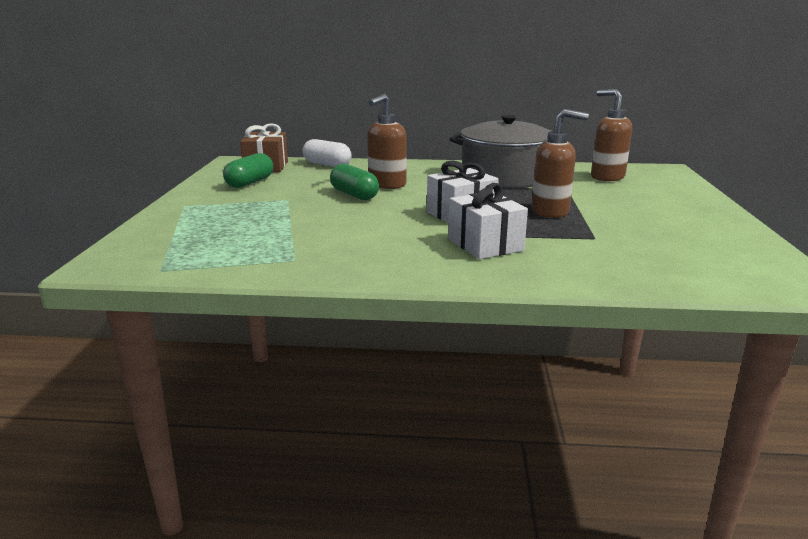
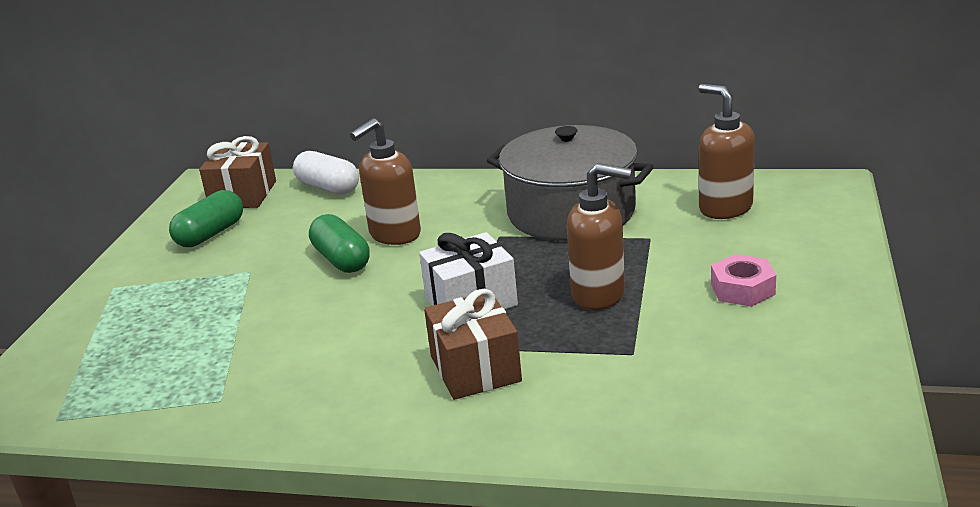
camera: 10 degrees right, 5 degrees up
white gift [448,183,528,259] -> brown gift [424,289,522,400]
none -> pink nut [711,254,776,307]

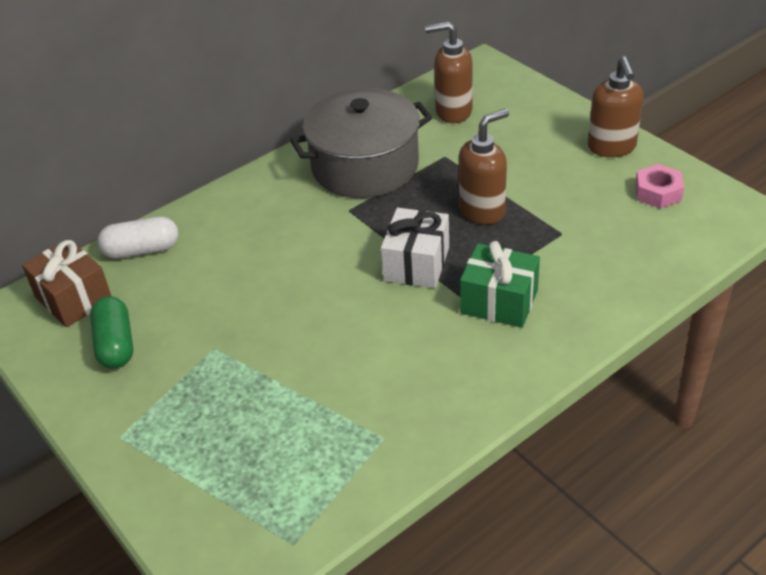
camera: 50 degrees left, 15 degrees up
green capsule [309,214,370,273] -> none
brown soap dispenser [350,118,421,245] -> brown soap dispenser moved to [588,56,643,157]
brown gift [424,289,522,400] -> green gift [460,241,540,328]
pink nut [711,254,776,307] -> pink nut moved to [635,164,684,209]

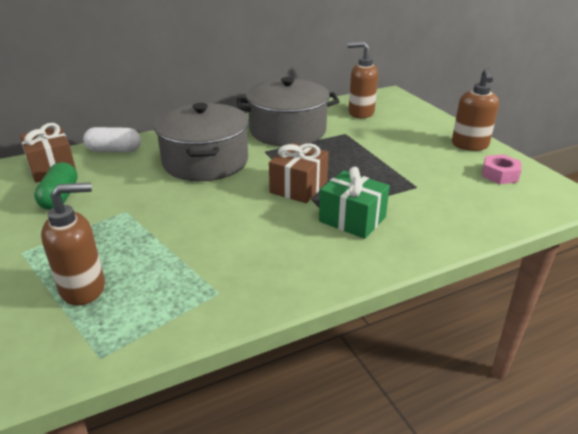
camera: 10 degrees right, 10 degrees down
white gift [381,208,449,288] -> brown gift [269,143,329,203]
brown soap dispenser [459,109,509,225] -> brown soap dispenser moved to [41,182,105,305]
none -> grey pot [154,103,249,181]

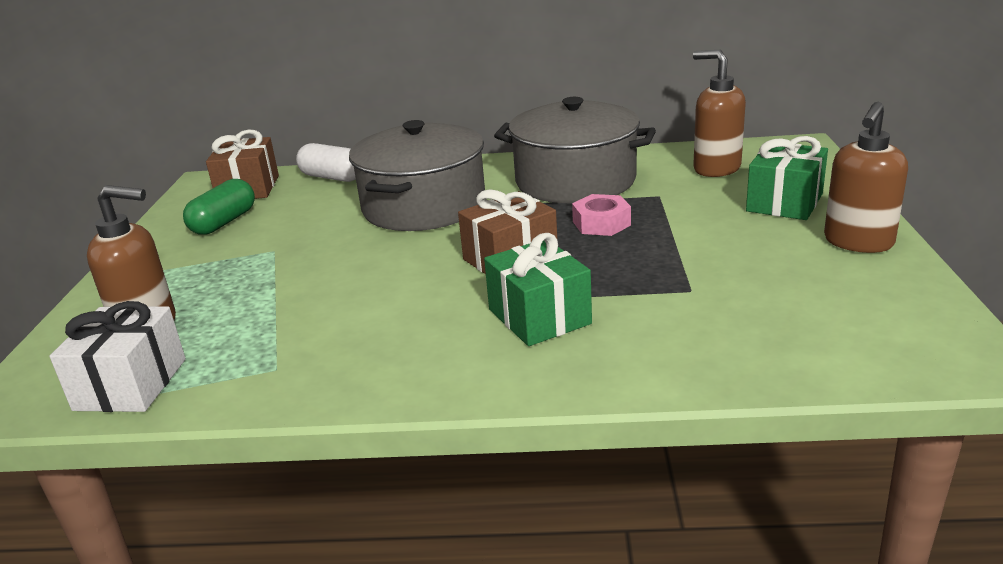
camera: 30 degrees right, 5 degrees down
pink nut [482,154,522,184] -> pink nut moved to [572,194,631,236]
none -> white gift [50,301,186,412]
none -> green gift [746,136,828,220]

